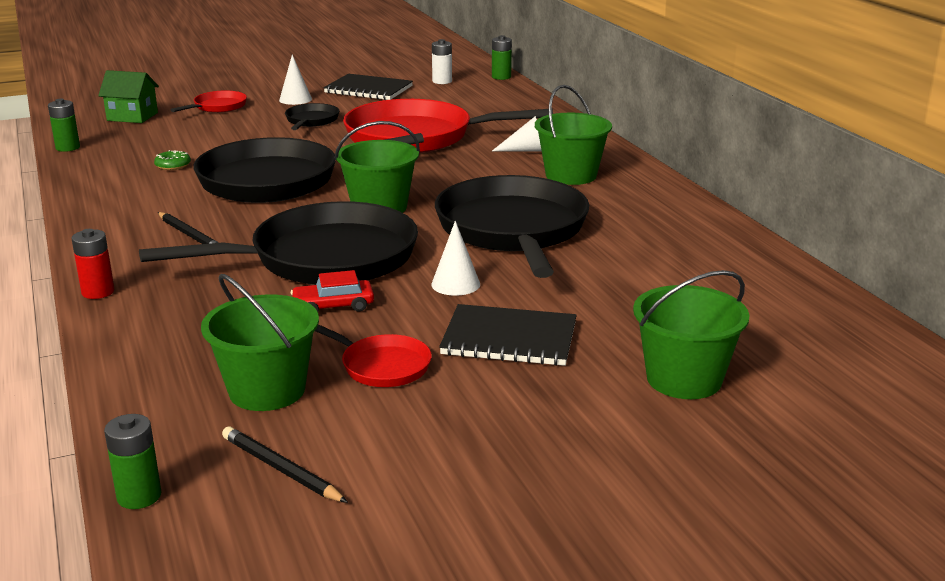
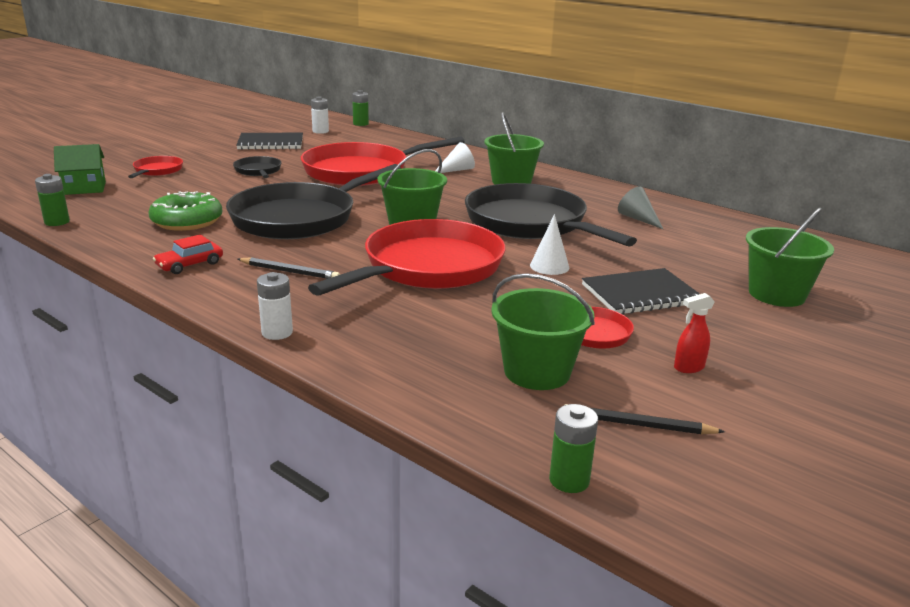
camera: 30 degrees left, 0 degrees up
red battery [71,229,114,299] -> white battery [257,272,293,340]
black pan [139,201,418,285] -> red pan [308,219,505,296]
green donut [154,150,191,170] -> green donut [148,191,222,231], size x2.12
white cone [279,54,312,105] -> none
red car [291,270,374,312] -> red car moved to [153,234,223,274]
none -> grey cone [618,186,663,229]
none -> red spray bottle [674,293,715,373]

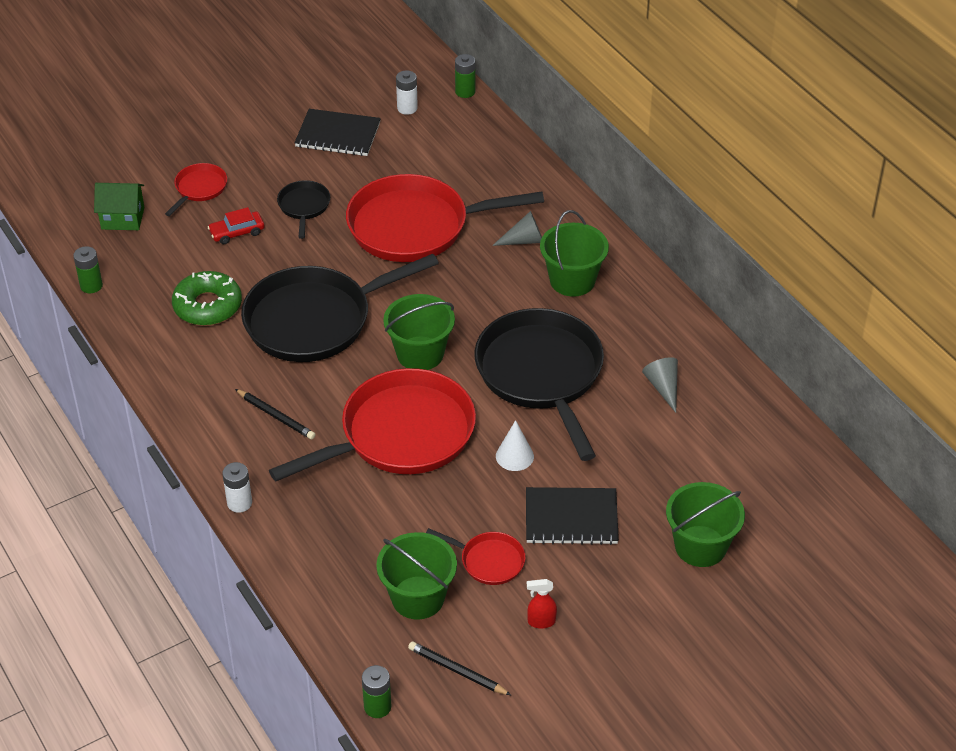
camera: 20 degrees right, 20 degrees up
red car [153,234,223,274] -> red car moved to [208,207,265,244]
white cone [435,142,475,173] -> grey cone [492,211,542,246]

